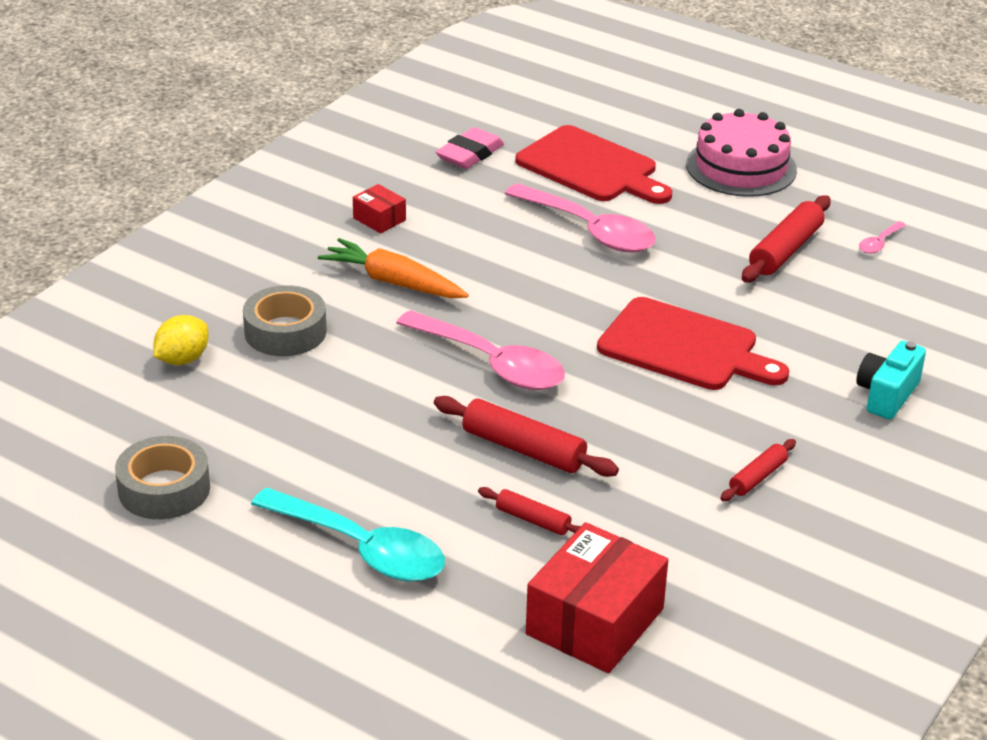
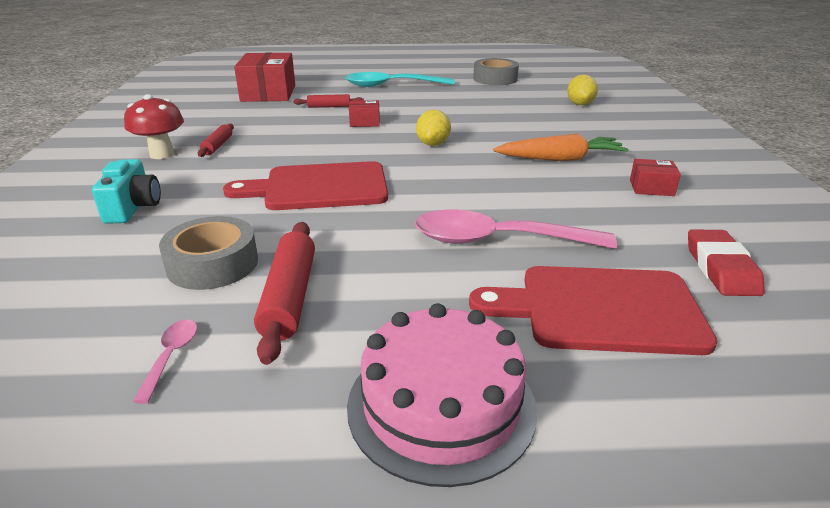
camera: 145 degrees right, 5 degrees down
grey tape [243,285,327,356] -> grey tape moved to [159,216,258,290]
pink spoon [396,310,565,390] -> yellow lemon [416,110,451,146]
red rolling pin [434,396,619,477] -> red box [349,100,380,127]
pink eraser [436,127,504,169] -> red eraser [688,230,765,296]
none -> red mushroom [124,94,184,159]

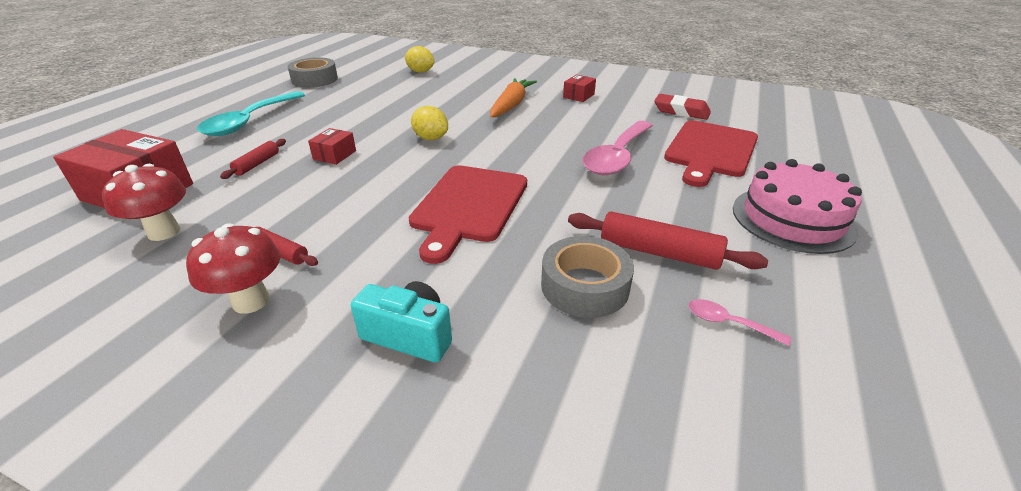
camera: 65 degrees left, 5 degrees up
none -> red mushroom [102,164,186,241]

